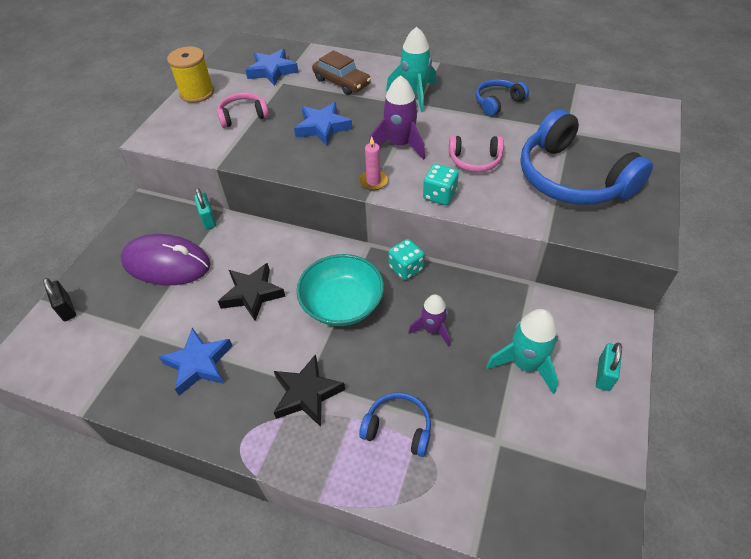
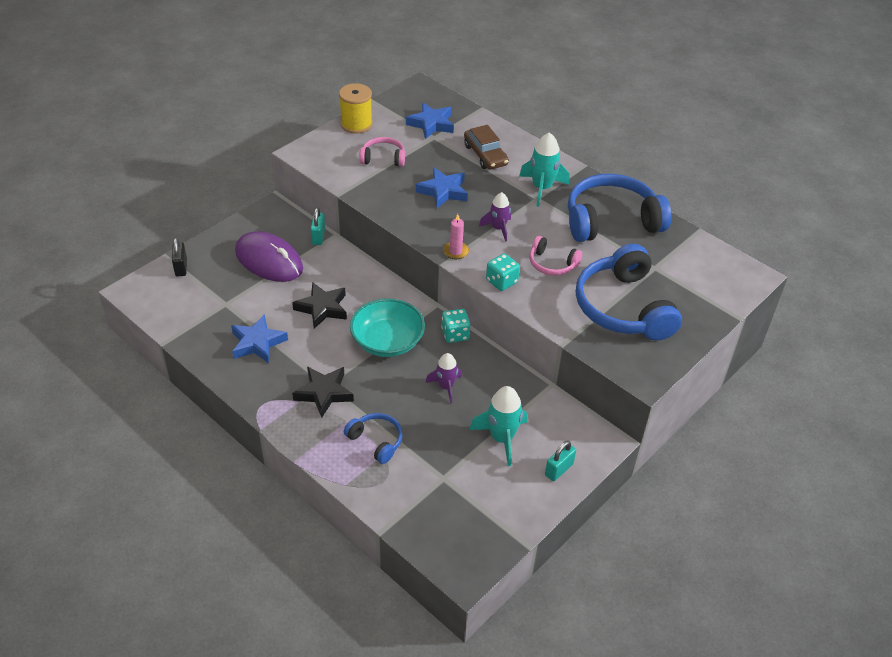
camera: 20 degrees right, 5 degrees down
purple rocket [369,75,425,160] -> purple rocket [479,192,511,242], size x0.66
blue headphones [476,79,529,116] -> blue headphones [568,174,671,242], size x2.03

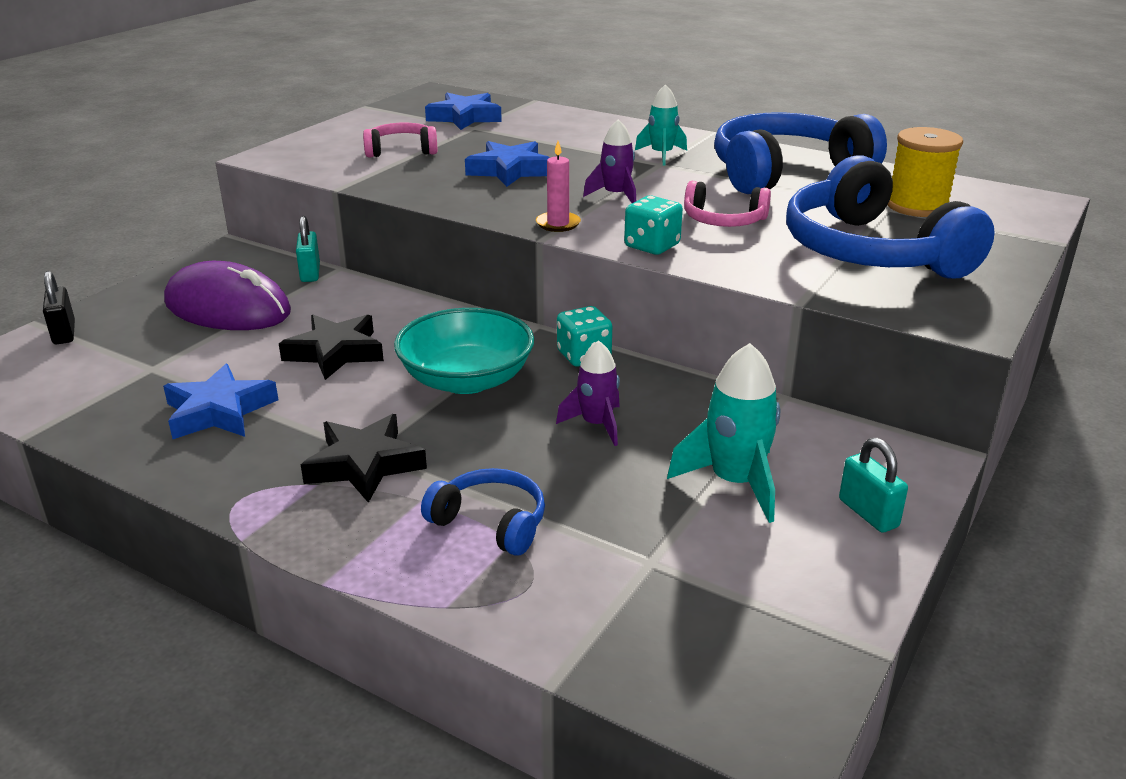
camera: 10 degrees left, 15 degrees down
yellow spool [339,83,373,134] -> yellow spool moved to [887,127,963,217]
brown car [464,125,509,169] -> none
turquoise rocket [519,132,569,207] -> turquoise rocket [635,84,687,165], size x0.66
turquoise padlock [545,441,576,481] -> turquoise padlock turned 60 degrees counterclockwise [839,438,908,533]

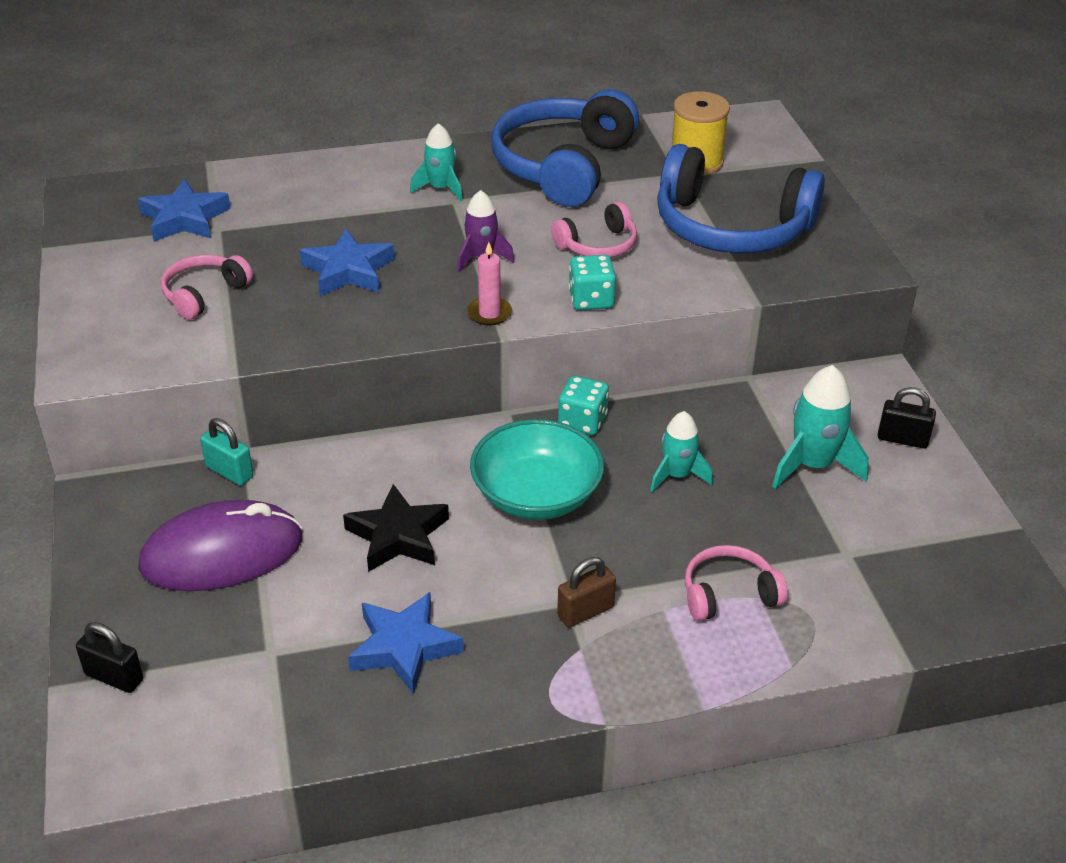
camera: 45 degrees left, 10 degrees up
black star [301,414,427,503] -> brown padlock [557,557,616,627]
blue headphones [421,468,545,556] -> pink headphones [685,545,788,621]
purple rocket [556,340,620,446] -> turquoise rocket [650,411,713,493]
turquoise padlock [839,438,908,533] -> black padlock [877,387,936,449]

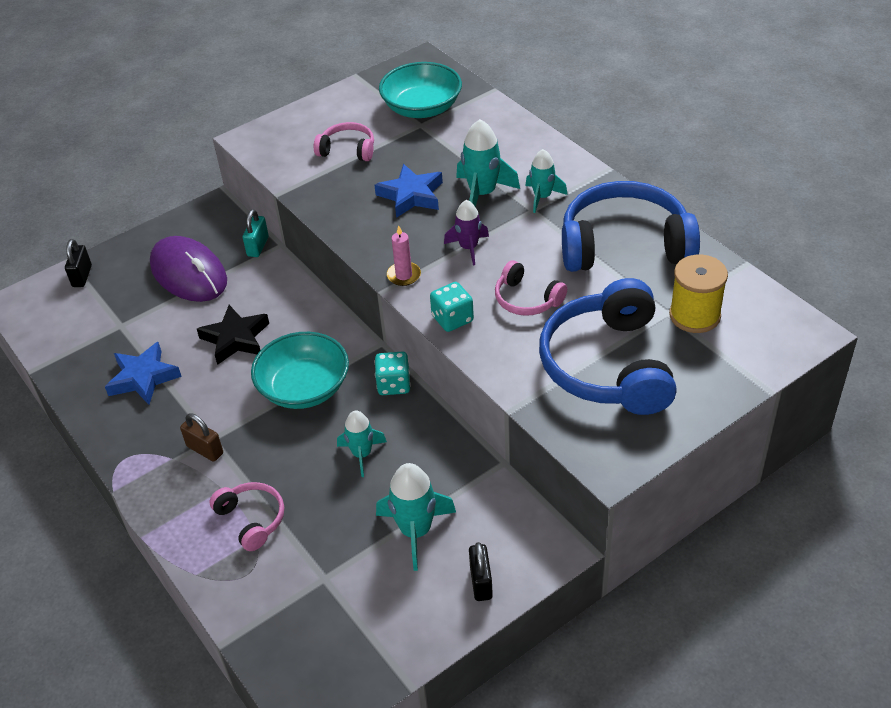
camera: 70 degrees right, 5 degrees up
blue star [138,179,231,242] -> turquoise bowl [379,62,462,118]
none -> turquoise rocket [456,119,520,207]

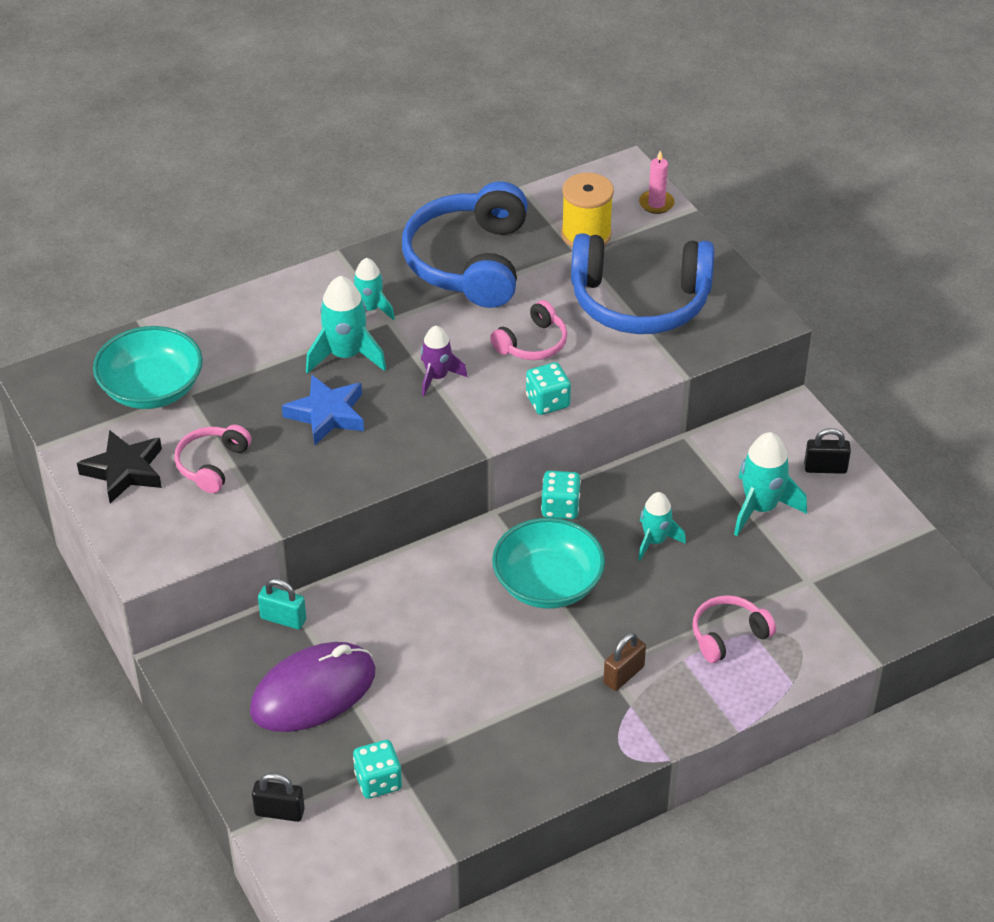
camera: 85 degrees left, 0 degrees up
blue star [105,342,182,405] -> none
black star [197,305,269,365] -> black star moved to [77,430,162,503]
pink candle [387,225,421,286] -> pink candle moved to [639,151,675,214]
none -> turquoise dice [353,740,402,799]

